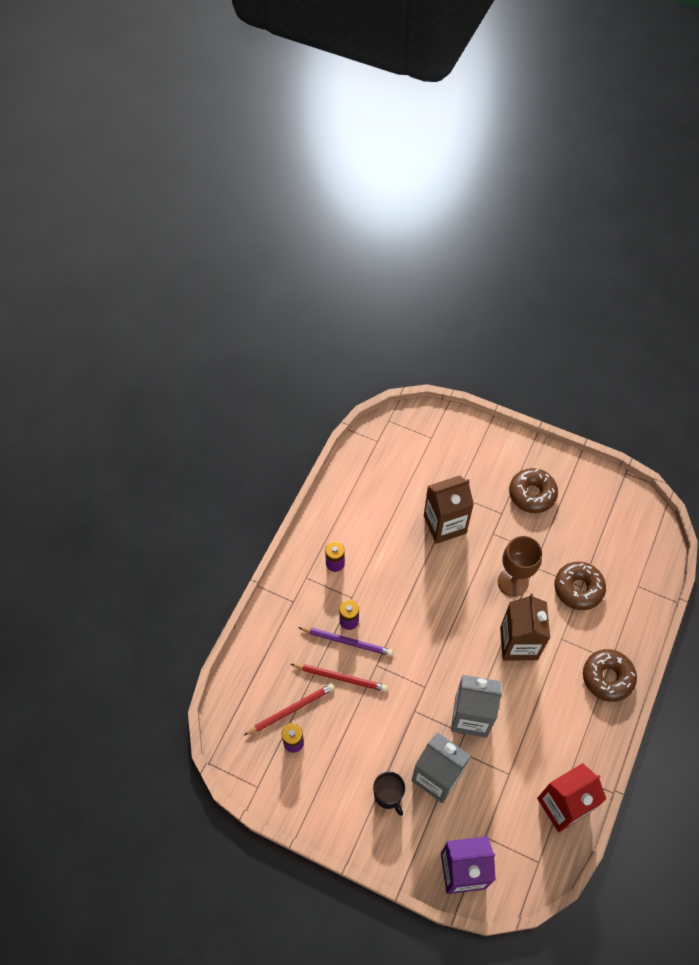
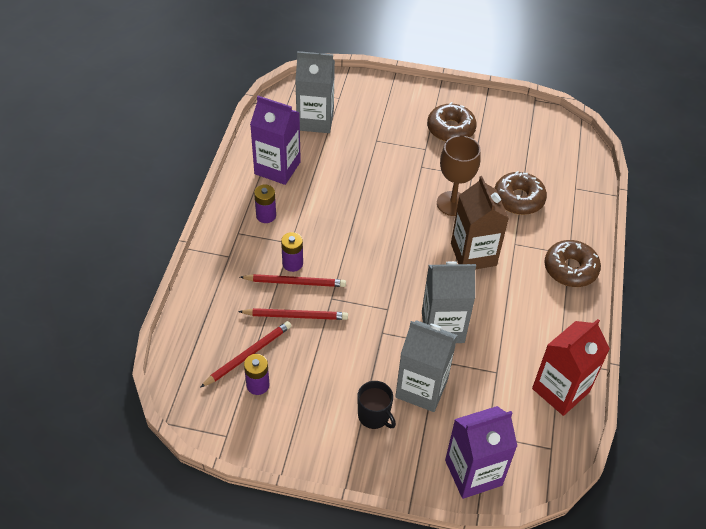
camera: 15 degrees left, 10 degrees down
purple pencil [298,627,393,656] -> red pencil [240,274,346,287]
brown carton [424,476,474,544] -> none
none -> purple carton [250,96,301,185]
none -> grey carton [295,51,335,133]

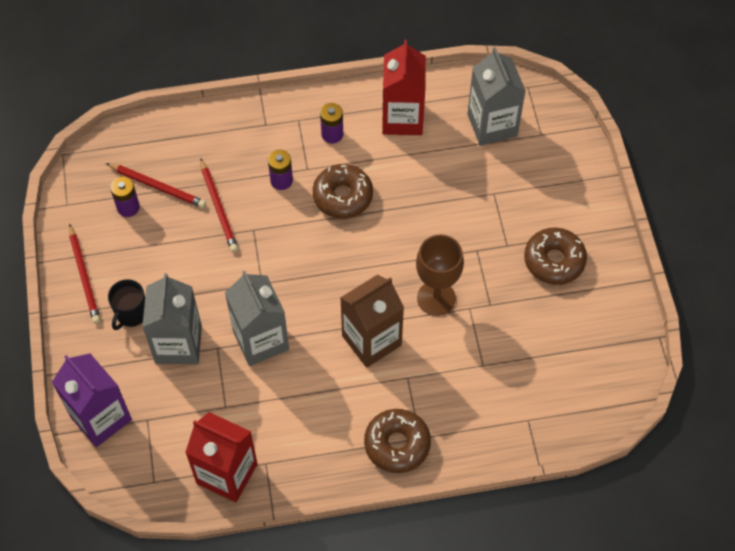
camera: 70 degrees right, 10 degrees up
red pencil [240,274,346,287] -> red pencil moved to [69,224,101,324]
purple carton [250,96,301,185] -> red carton [382,40,426,135]
brown donut [495,171,547,215] -> brown donut moved to [313,164,373,219]

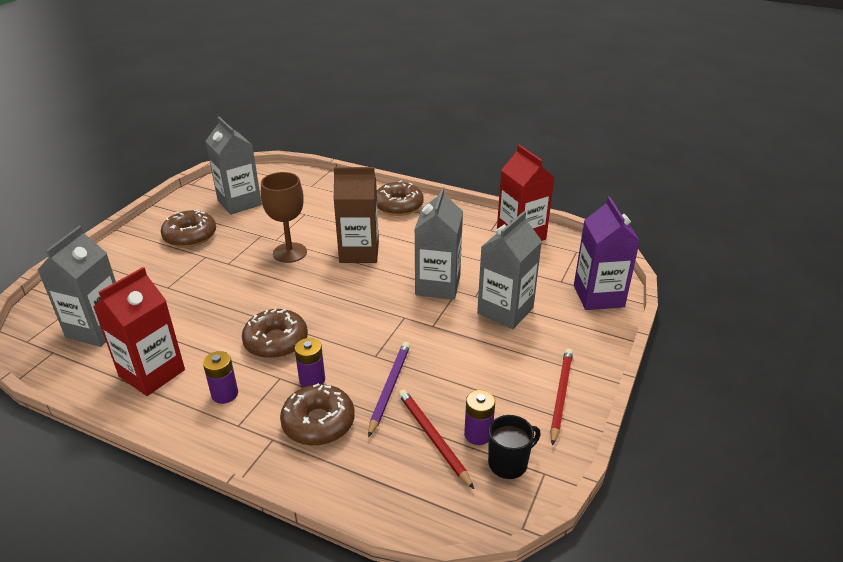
camera: 145 degrees left, 25 degrees down
black mug [108,279,145,330] -> black mug moved to [488,415,541,479]
red pencil [200,158,238,252] -> purple pencil [368,342,410,437]
none -> grey carton [206,117,262,215]
none -> brown donut [280,383,355,446]

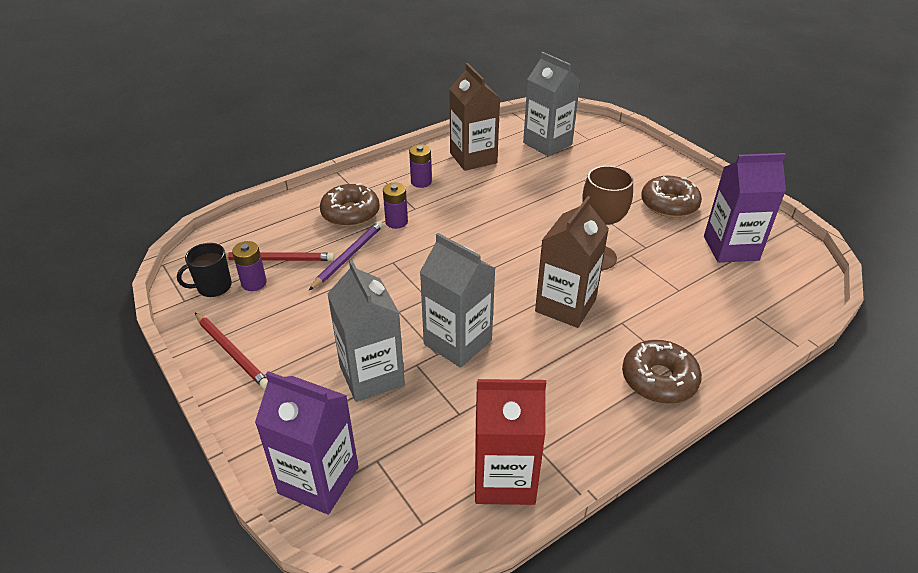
camera: 120 degrees right, 5 degrees up
red carton [94,267,185,396] -> brown carton [449,63,500,171]
grey carton [206,117,262,215] -> purple carton [704,153,786,263]
brown donut [242,309,308,359] -> none
purple pencil [368,342,410,437] -> purple pencil turned 105 degrees counterclockwise [308,221,383,291]
black mug [488,415,541,479] -> black mug turned 60 degrees clockwise [177,243,232,297]

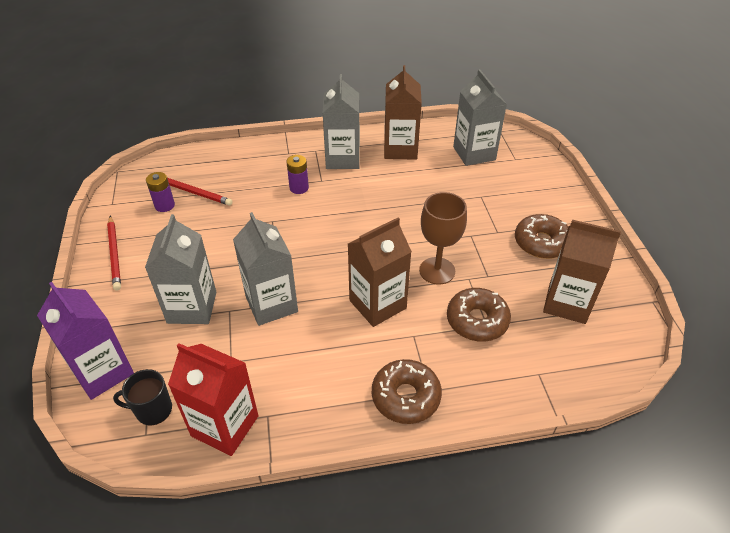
camera: 25 degrees right, 5 degrees up
black mug [177,243,232,297] -> black mug moved to [113,369,172,426]
purple pencil [308,221,383,291] -> none
brown donut [320,183,380,227] -> brown donut moved to [447,288,511,342]
purple battery [409,144,432,188] -> grey carton [323,74,360,169]
purple carton [704,153,786,263] -> brown carton [543,220,621,324]

